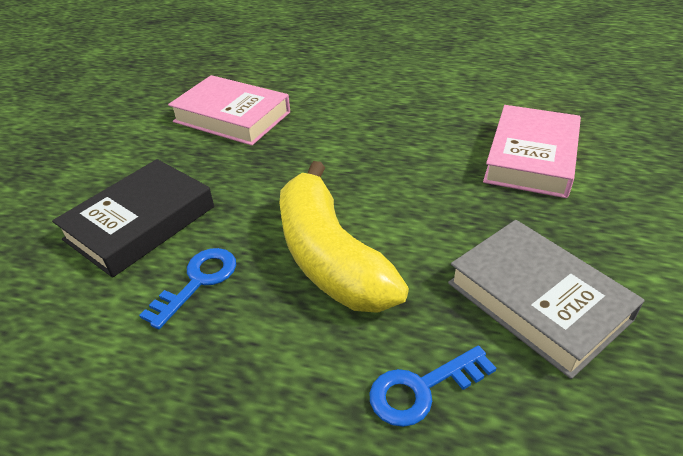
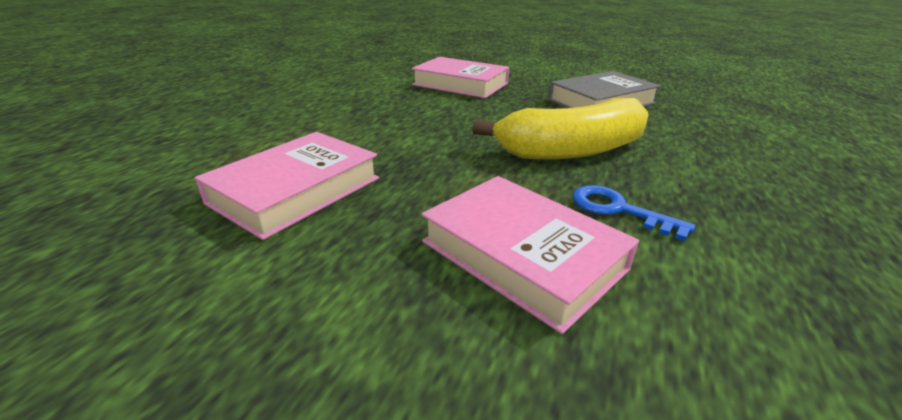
camera: 85 degrees left, 10 degrees down
black book [52,159,214,278] -> pink book [422,176,639,334]
blue key [370,346,496,427] -> none

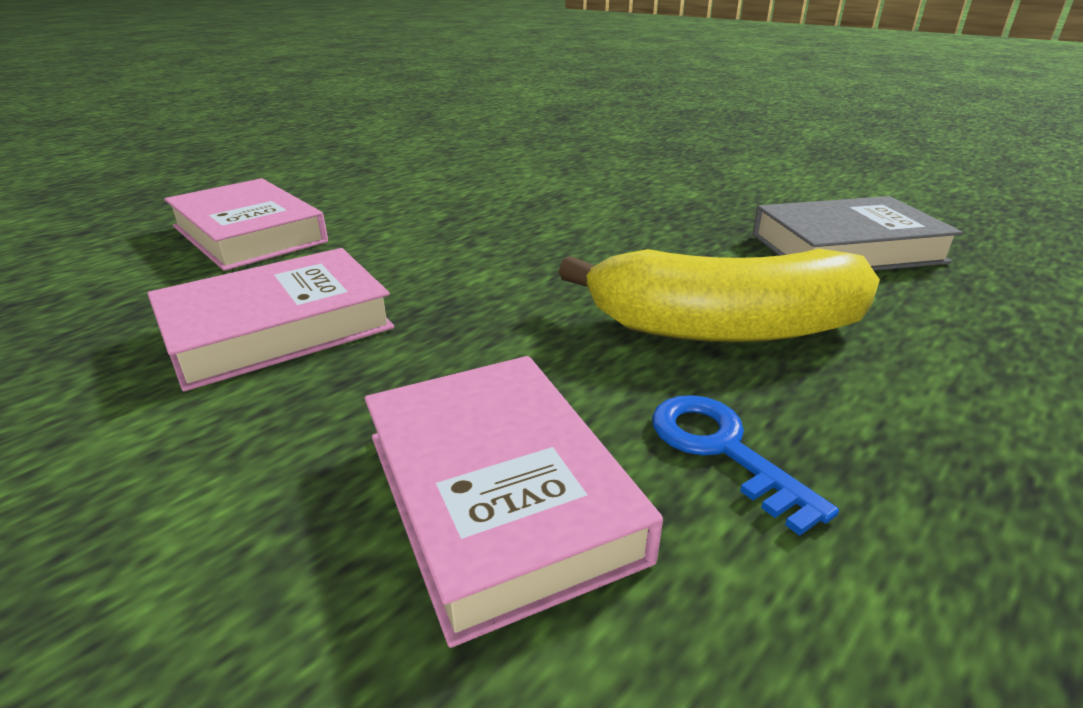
camera: 20 degrees right, 0 degrees up
pink book [412,57,509,98] -> pink book moved to [164,178,328,271]

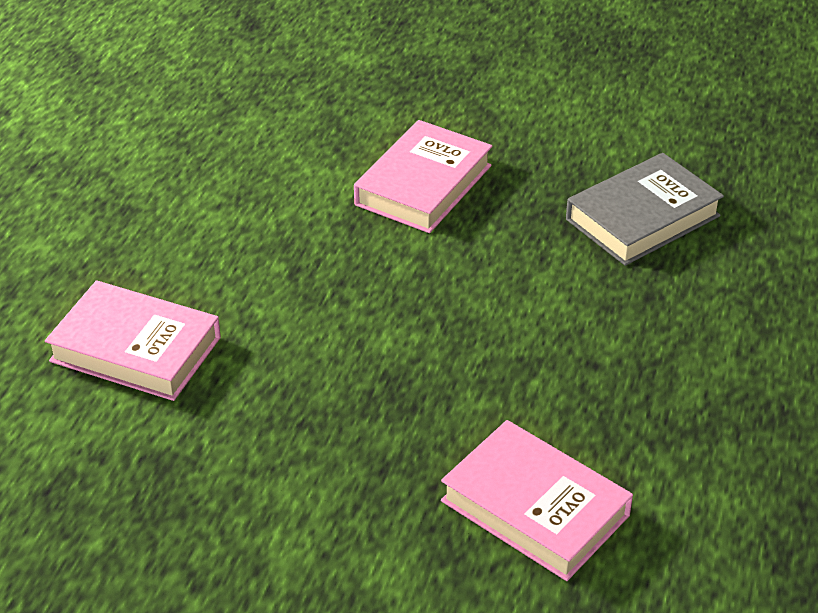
camera: 25 degrees left, 10 degrees up
pink book [148,248,394,392] -> pink book moved to [354,120,492,233]
yellow banana [559,249,880,342] -> none
blue key [652,395,839,536] -> none

